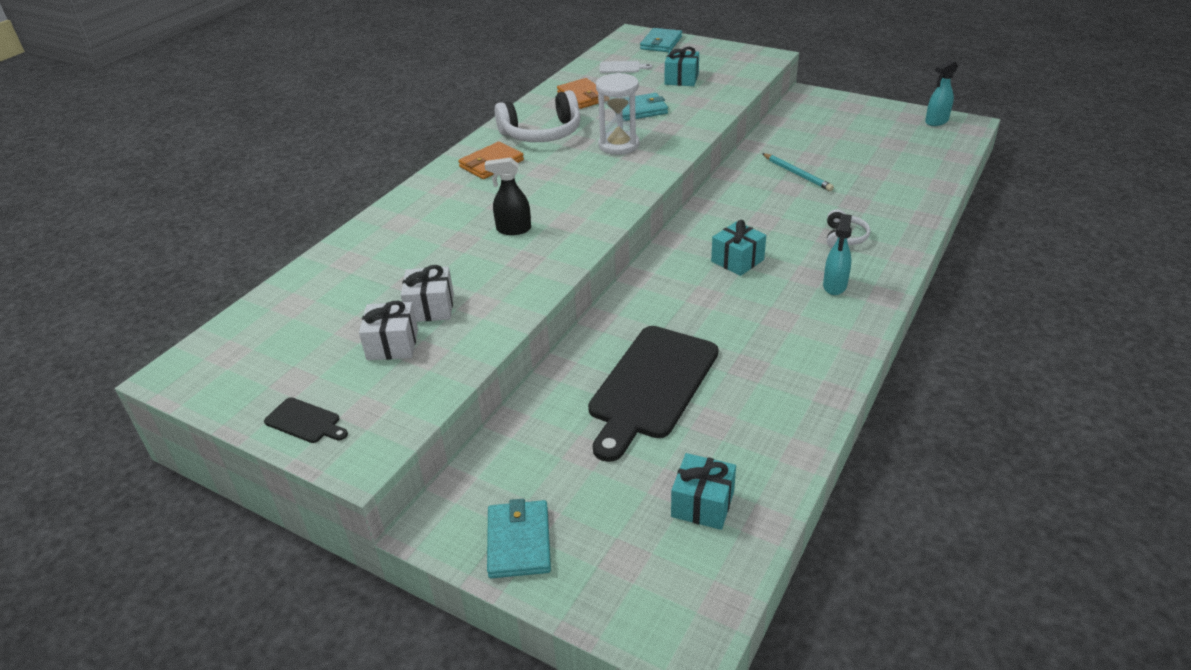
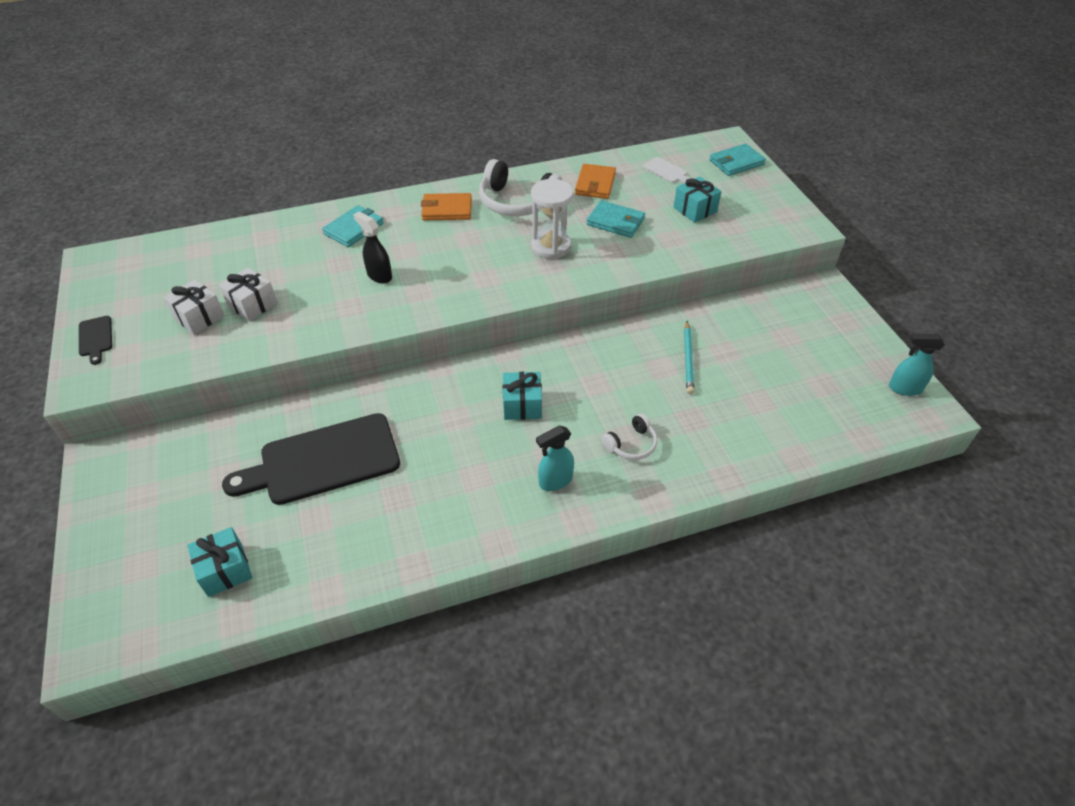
camera: 40 degrees right, 10 degrees up
turquoise wallet [487,499,551,579] -> turquoise wallet moved to [322,205,384,247]

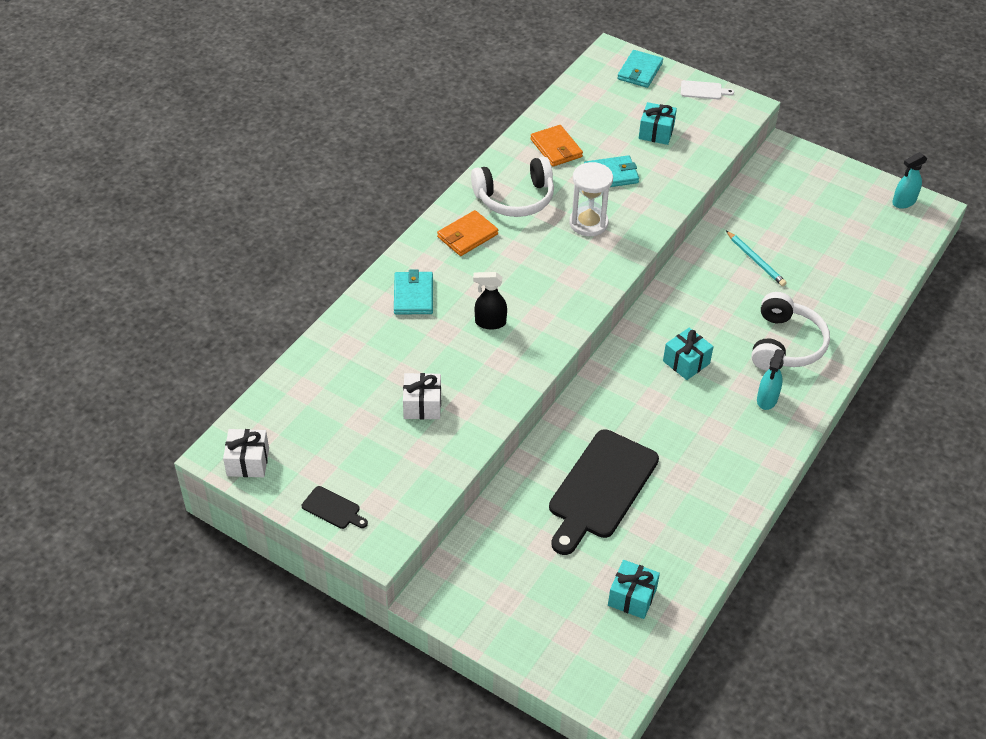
camera: 40 degrees left, 0 degrees up
white gift [163,279,225,335] -> white gift moved to [223,429,269,477]
white headphones [602,413,657,460] -> white headphones [751,292,830,370], size x1.91
white cutting board [643,157,690,183] -> white cutting board moved to [681,80,734,99]

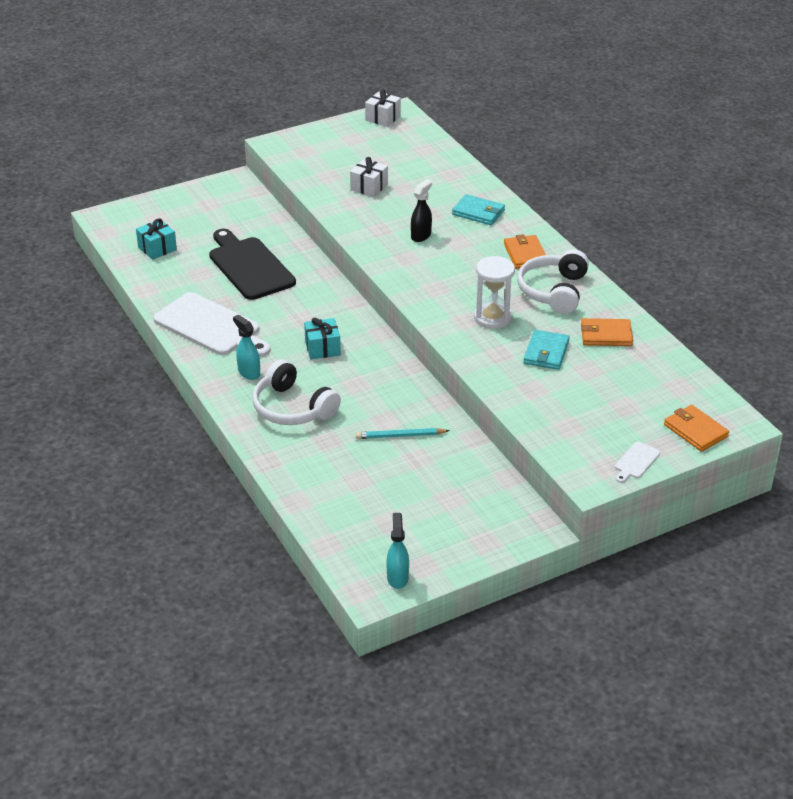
camera: 120 degrees right, 10 degrees down
black cutting board [302,486,368,529] -> none
turquoise wallet [617,50,663,88] -> orange wallet [664,405,729,452]
turquoise gift [639,102,677,145] -> none
none -> white cutting board [153,292,270,357]

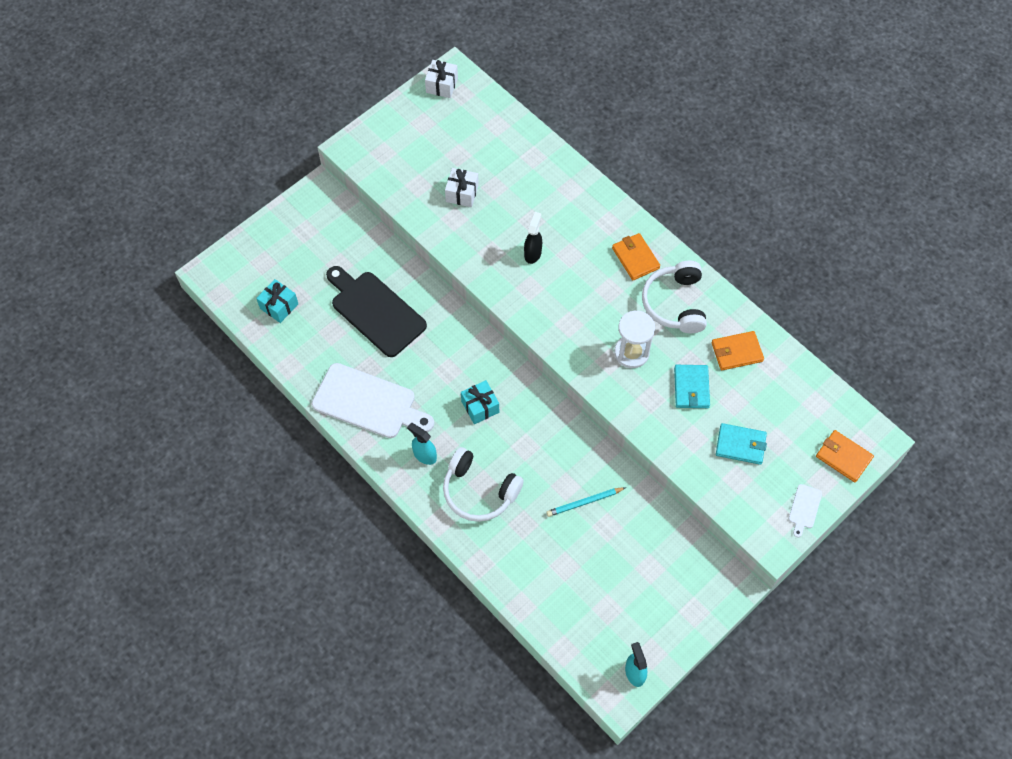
camera: 15 degrees left, 25 degrees up
turquoise wallet [452,194,505,225] -> turquoise wallet moved to [716,423,767,465]

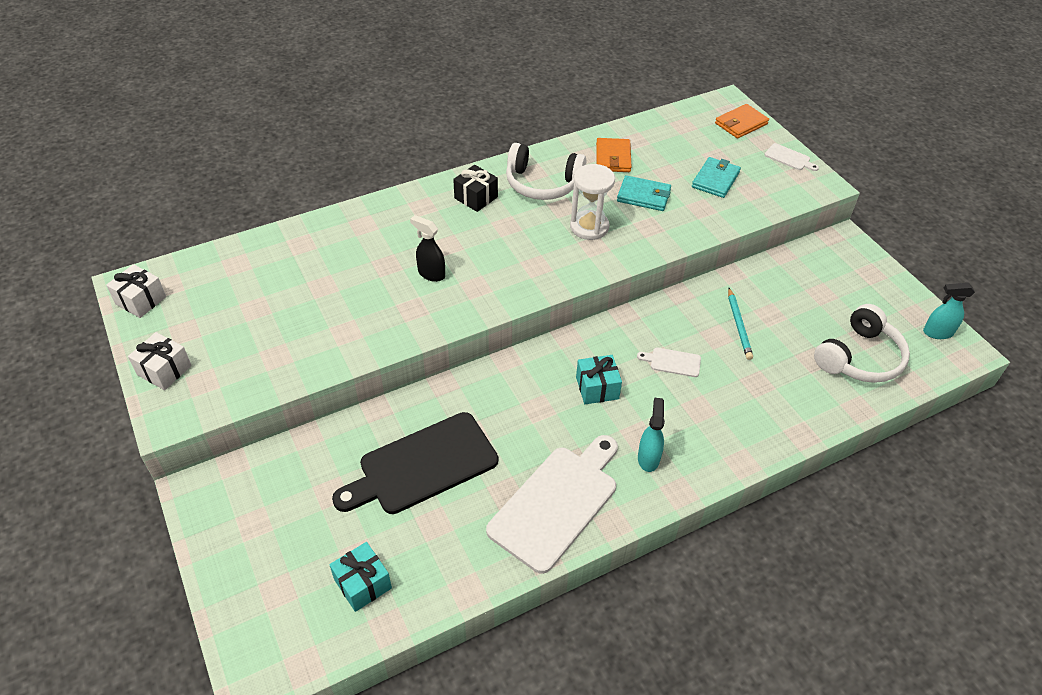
camera: 75 degrees left, 15 degrees down
turquoise spray bottle [407,423,437,465] -> turquoise spray bottle turned 135 degrees clockwise [638,398,665,472]
white headphones [443,447,524,522] -> white headphones moved to [814,304,910,383]
white gift [445,168,479,207] -> white gift moved to [128,332,192,390]
orange wallet [612,233,660,280] -> black gift [453,165,498,212]
none -> white cutting board [637,348,701,377]

